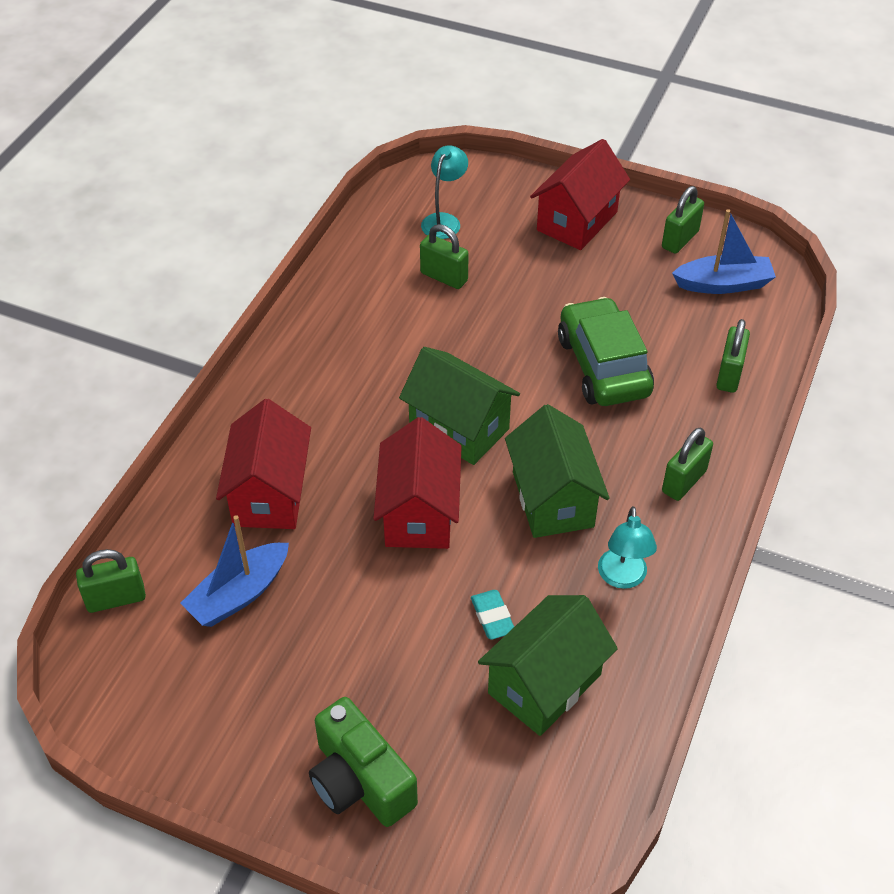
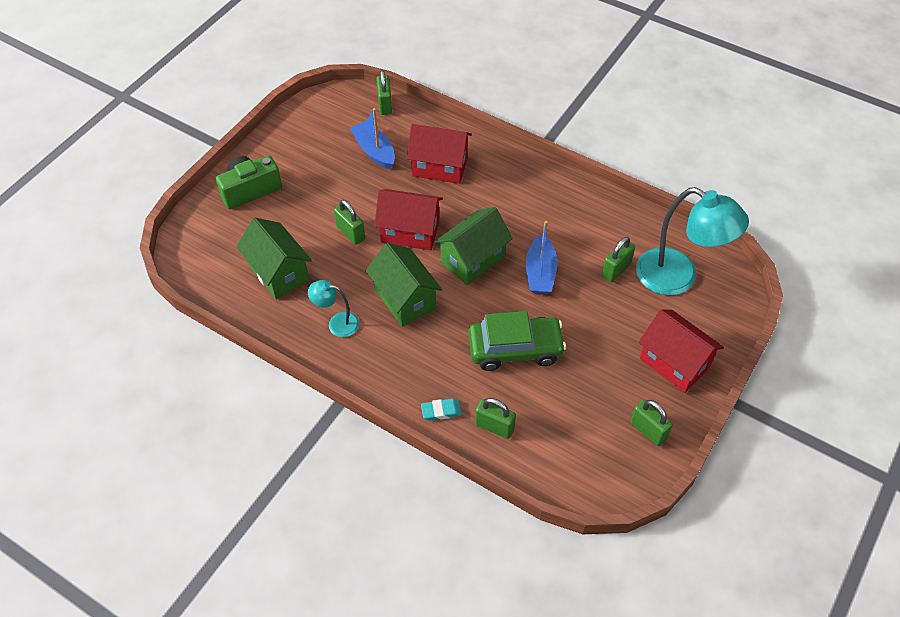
camera: 100 degrees right, 5 degrees up
turquoise lamp [421,145,468,239] -> turquoise lamp [636,187,749,296], size x2.02
turquoise eraser [471,590,514,640] -> turquoise eraser moved to [421,398,462,421]
green house [505,404,610,538] -> green house turned 60 degrees clockwise [366,243,442,327]
green padlock [662,428,713,501] -> green padlock moved to [334,200,365,245]
blue boat [672,209,776,294] -> blue boat moved to [526,221,558,294]

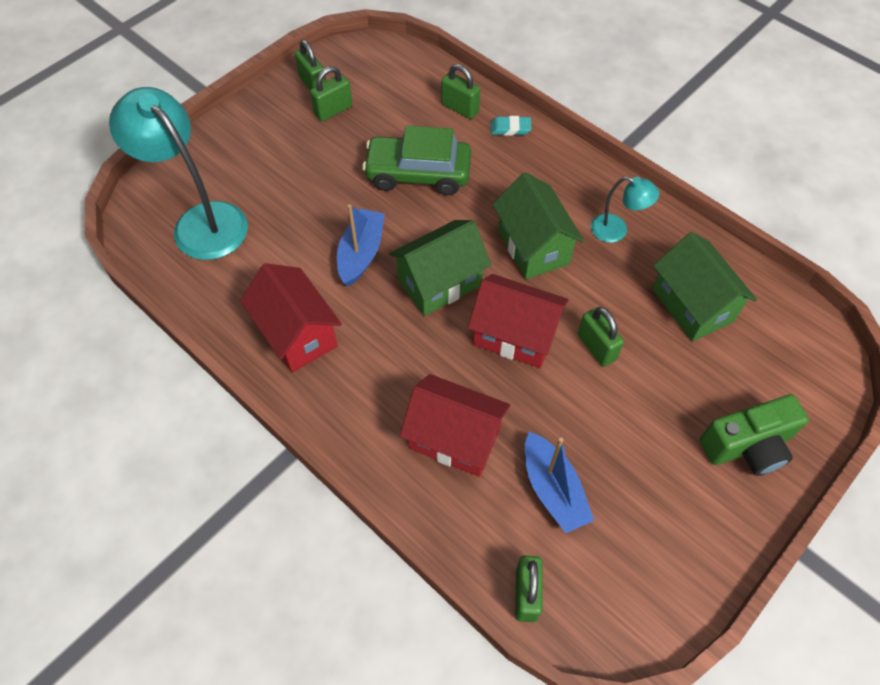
camera: 170 degrees left, 5 degrees up
green padlock [602,237,635,282] -> green padlock moved to [310,66,352,122]
red house [638,309,724,393] -> red house moved to [240,263,342,373]

